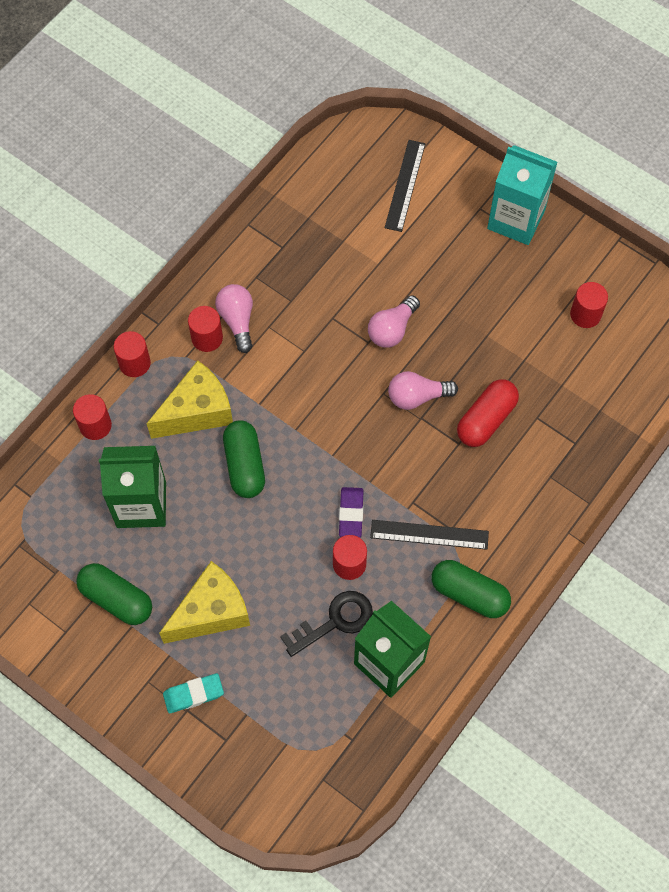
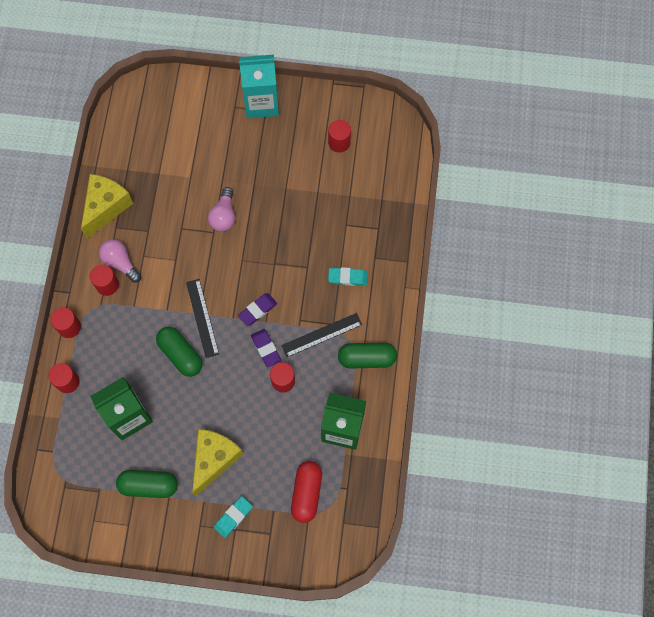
camera: 30 degrees left, 5 degrees up
yellow cheese [146,360,233,439] -> yellow cheese moved to [81,174,134,239]
black key [280,591,373,657] -> none
black ruler [385,140,425,232] -> black ruler moved to [186,279,219,358]
pink light bulb [388,371,458,410] -> none
red capsule [457,379,519,447] -> red capsule moved to [291,461,322,523]
none -> purple eraser [238,293,277,326]
none -> turquoise eraser [328,267,368,286]

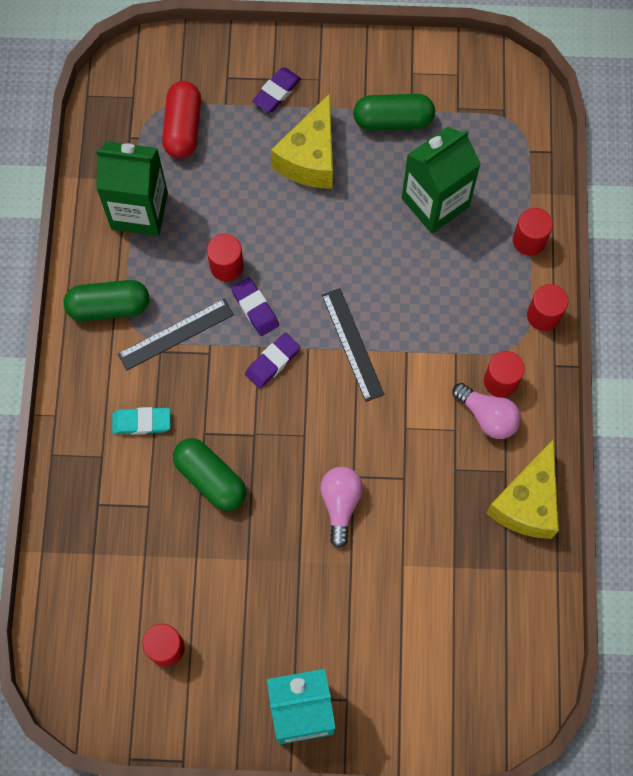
camera: 175 degrees right, 0 degrees up
green capsule [156,327,202,377] -> green capsule moved to [173,438,246,511]
turquoise eraser [214,496,253,538] -> purple eraser [252,67,301,113]

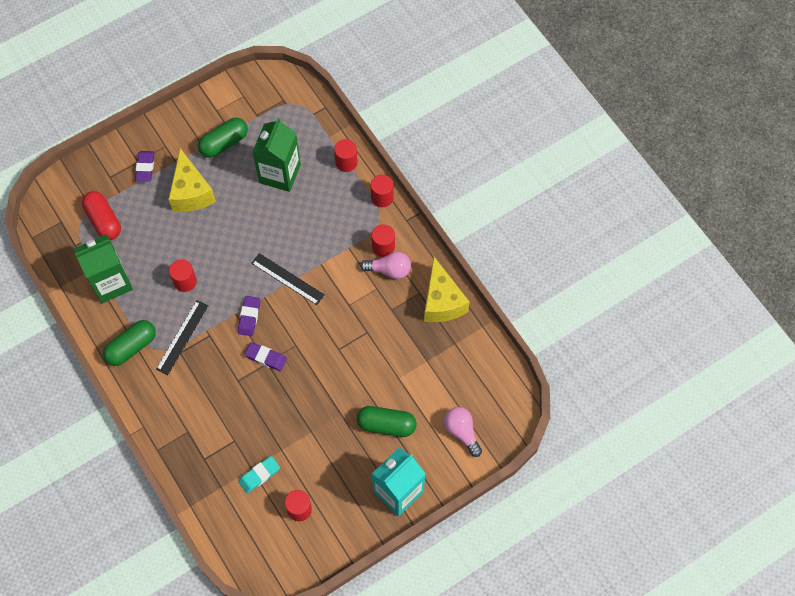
camera: 35 degrees left, 5 degrees down
turquoise eraser [112,407,170,435] -> turquoise eraser moved to [238,456,280,493]
green capsule [173,438,246,511] -> green capsule moved to [357,406,416,437]
purple eraser [231,277,279,336] -> purple eraser moved to [245,342,287,371]
pink light bulb [320,467,363,548] -> pink light bulb moved to [444,407,482,457]

